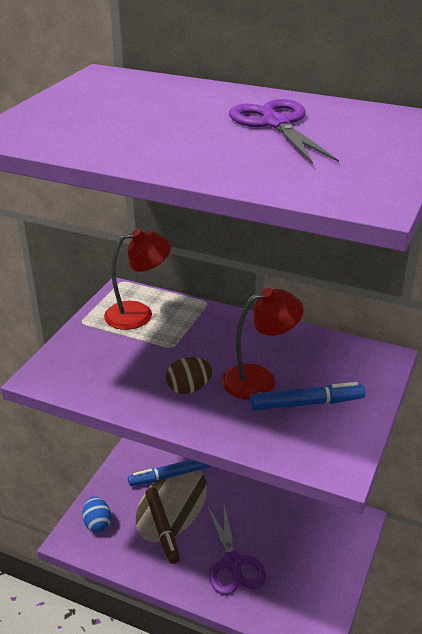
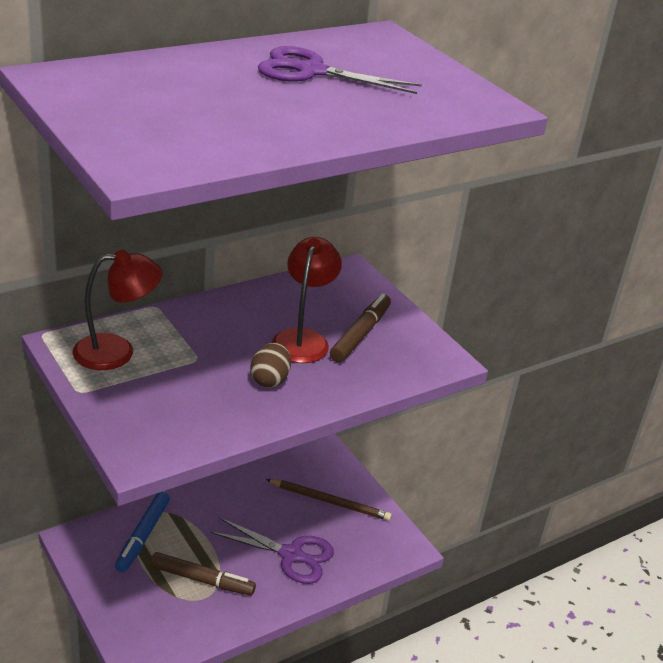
camera: 60 degrees left, 0 degrees up
blue egg [82,497,112,532] -> none
red lamp [104,229,171,330] -> red lamp turned 60 degrees clockwise [73,249,163,370]
blue marker [250,382,365,411] -> brown marker [330,294,391,362]
none -> brown pencil [266,479,392,521]

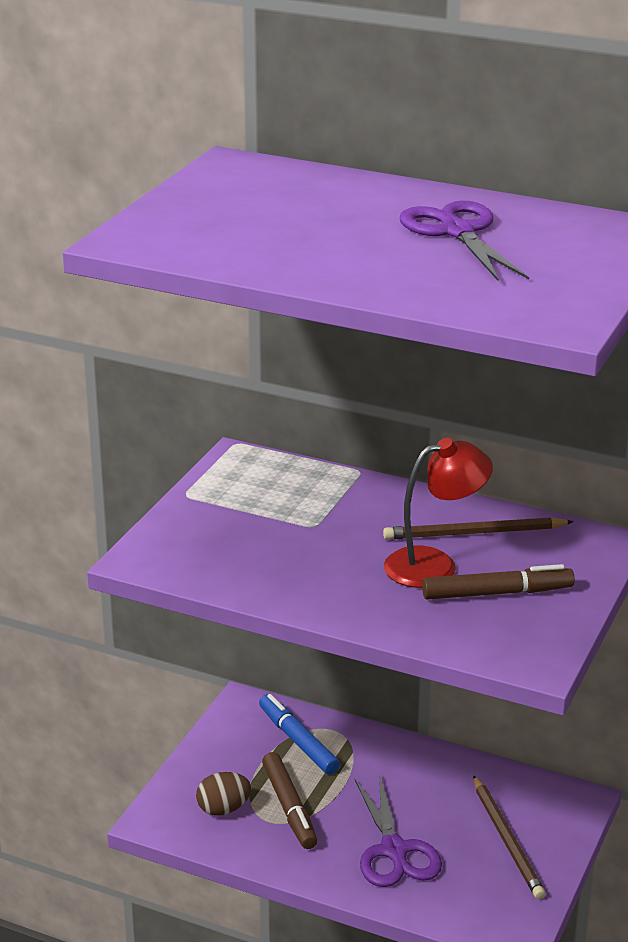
camera: 60 degrees right, 5 degrees down
red lamp [73,249,163,370] -> none
blue marker [115,492,170,572] -> blue marker turned 75 degrees clockwise [259,694,340,775]
brown egg [250,342,291,388] -> brown egg moved to [196,772,251,816]
none -> brown pencil [383,517,574,540]

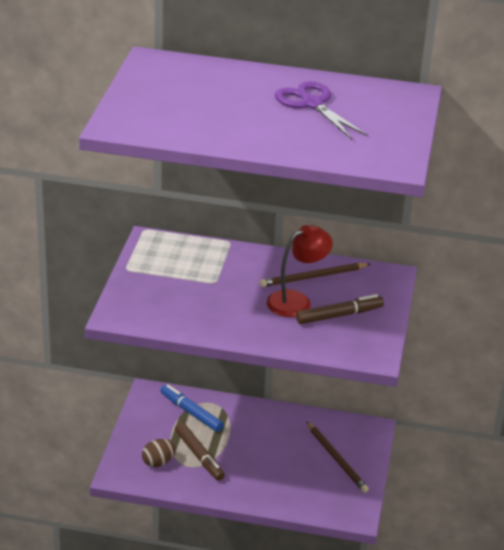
camera: 15 degrees left, 5 degrees up
purple scissors [355,773,442,887] -> none

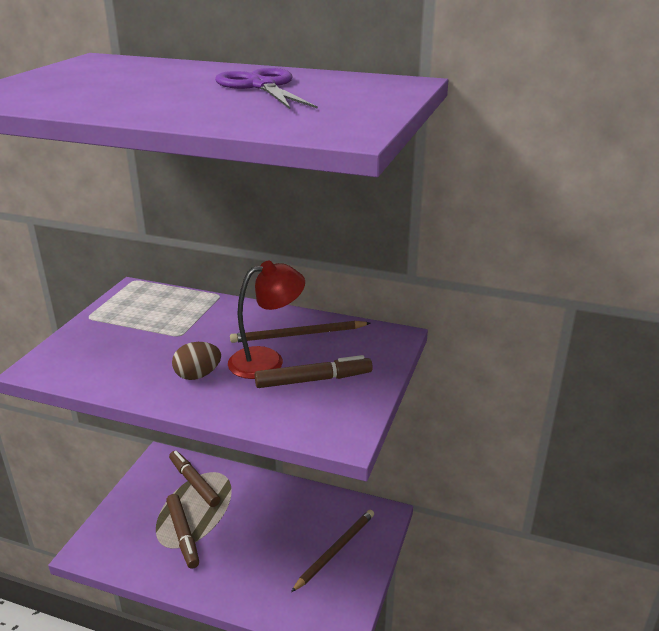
camera: 10 degrees right, 5 degrees down
brown egg [142,439,176,467] -> brown egg moved to [172,342,221,380]
blue marker [160,385,224,432] -> brown marker [169,451,221,507]
brown pencil [306,421,369,493] -> brown pencil turned 120 degrees counterclockwise [291,510,374,592]

